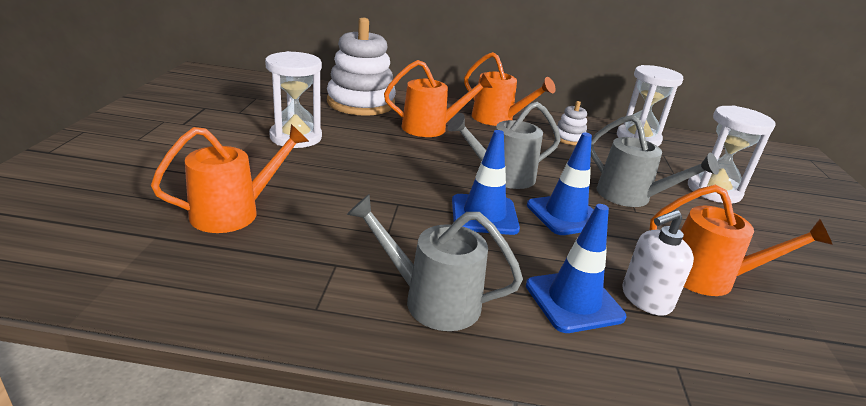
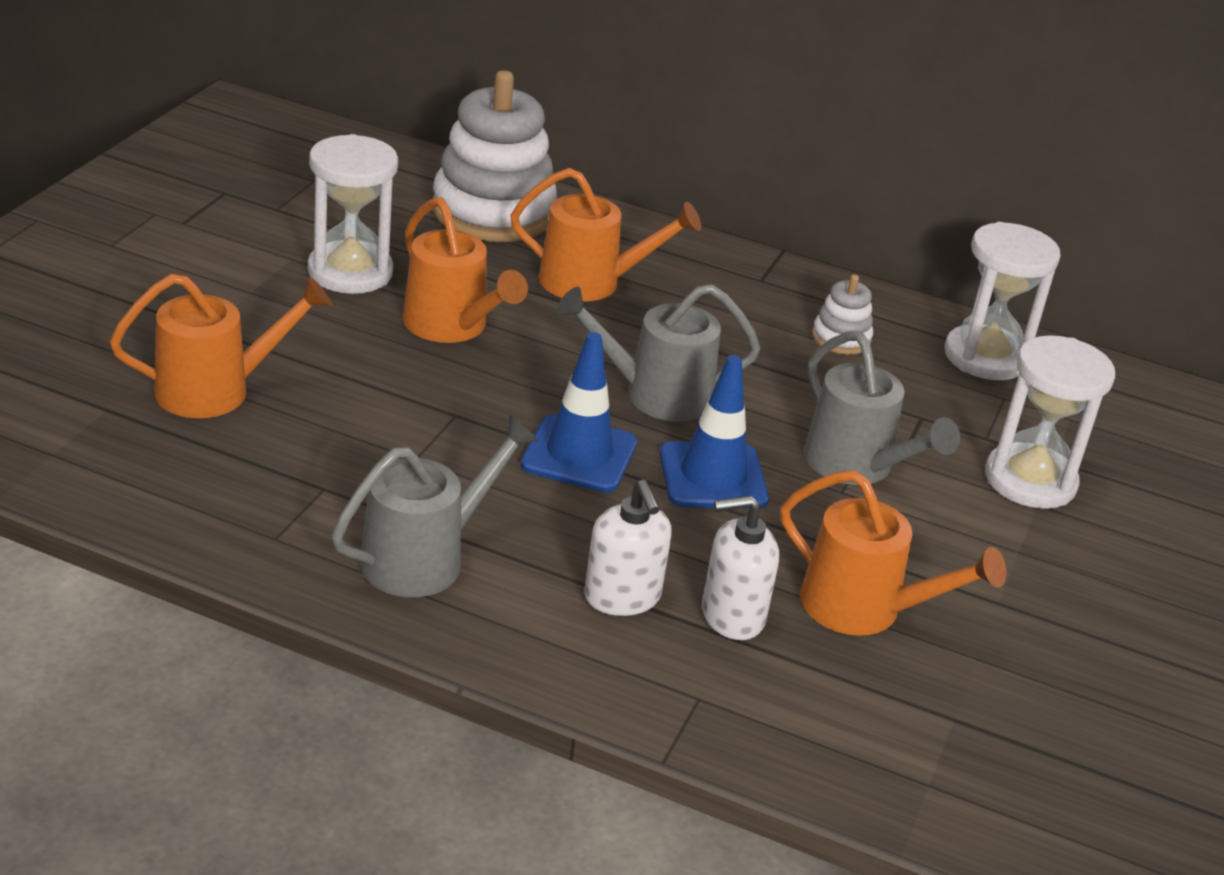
camera: 15 degrees right, 5 degrees up
grey watering can [347,194,523,331] -> grey watering can turned 105 degrees clockwise [332,415,539,597]
orange watering can [464,52,556,126] -> orange watering can moved to [403,197,528,343]
blue traffic cone [526,204,626,333] -> white soap dispenser [584,480,672,616]

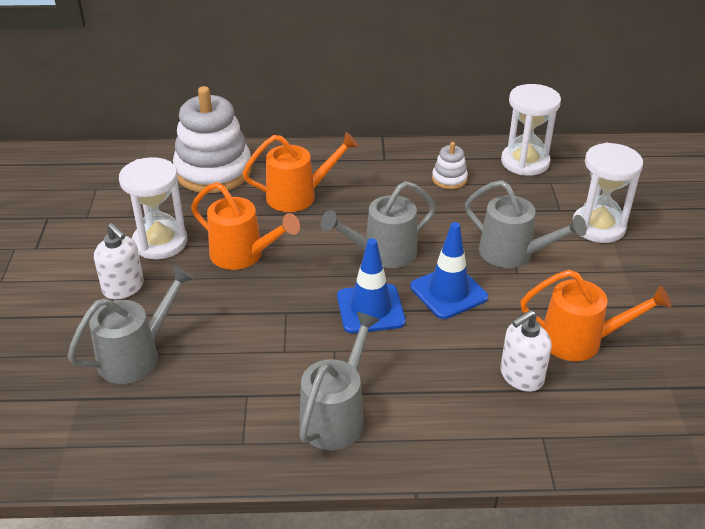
camera: 20 degrees left, 5 degrees up
orange watering can [110,274,332,418] -> grey watering can [67,266,194,384]
white soap dispenser [584,480,672,616] -> white soap dispenser moved to [94,223,144,300]

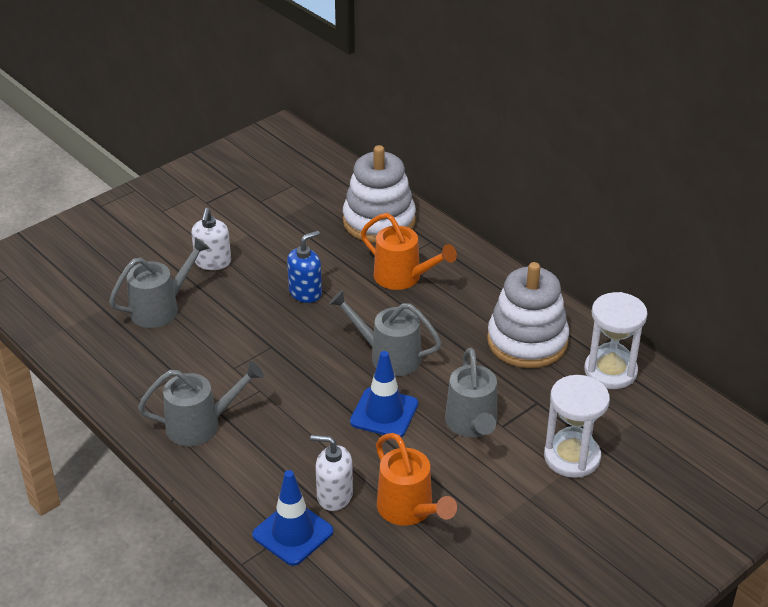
camera: 50 degrees right, 0 degrees up
grey watering can [67,266,194,384] -> grey watering can turned 45 degrees counterclockwise [109,237,210,328]
white hourglass [119,157,187,259] -> none
orange watering can [191,182,300,270] -> blue soap dispenser [287,230,322,303]
blue traffic cone [337,238,406,333] -> blue traffic cone moved to [252,470,333,566]
white stacking toy [432,142,468,189] -> white stacking toy [487,262,569,368], size x2.20

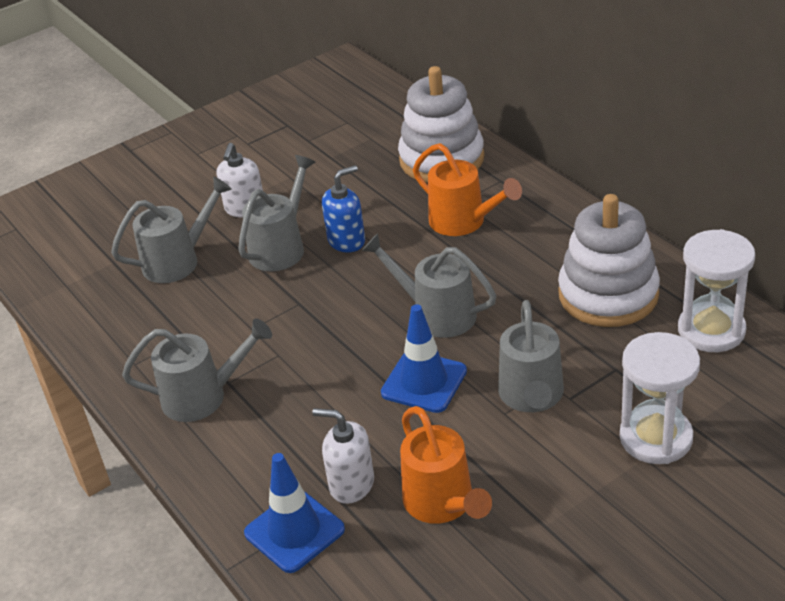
camera: 10 degrees right, 0 degrees up
none -> grey watering can [238,155,316,271]

